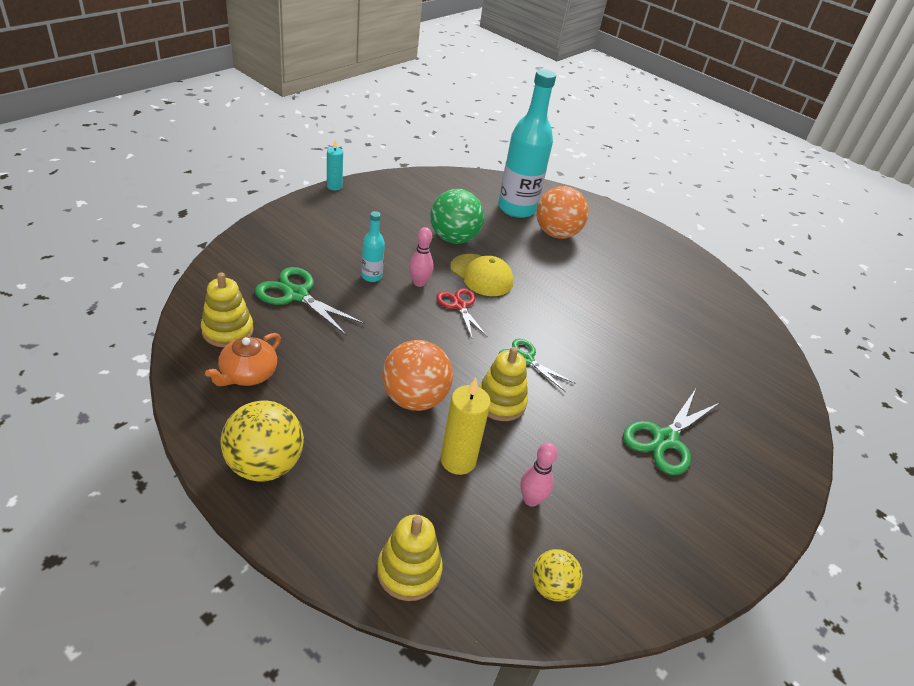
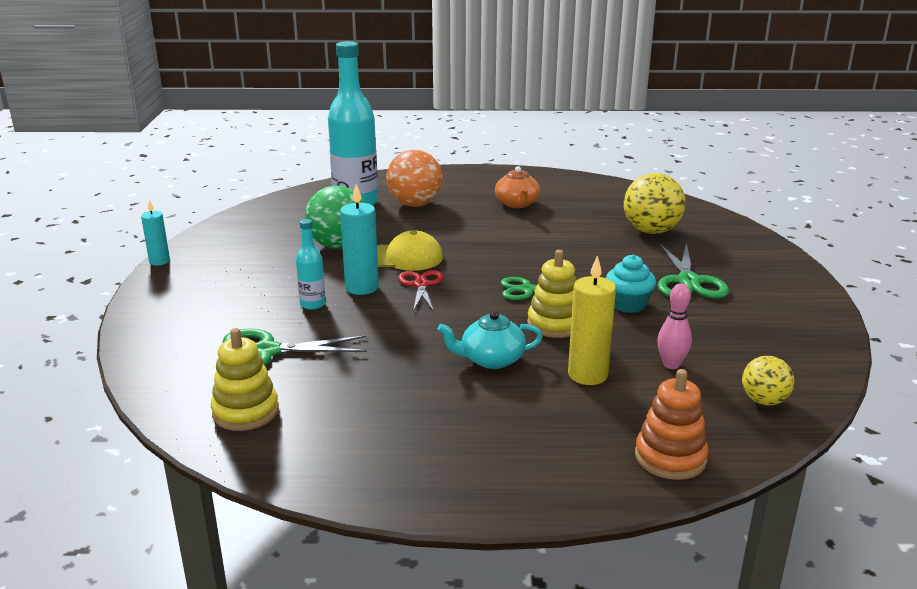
camera: 35 degrees left, 15 degrees down
orange teapot [205,333,281,386] -> orange teapot moved to [495,166,540,208]
yellow ball [221,401,304,481] -> yellow ball moved to [624,173,686,234]
yellow stacking toy [377,515,443,601] -> orange stacking toy [635,369,709,480]
orange ball [382,340,453,411] -> turquoise teapot [438,311,543,369]
pink bowling pin [409,227,434,287] -> turquoise candle [340,183,379,295]
red scissors [436,288,488,338] -> red scissors turned 60 degrees clockwise [398,270,444,312]
none -> turquoise cupcake [606,255,656,313]

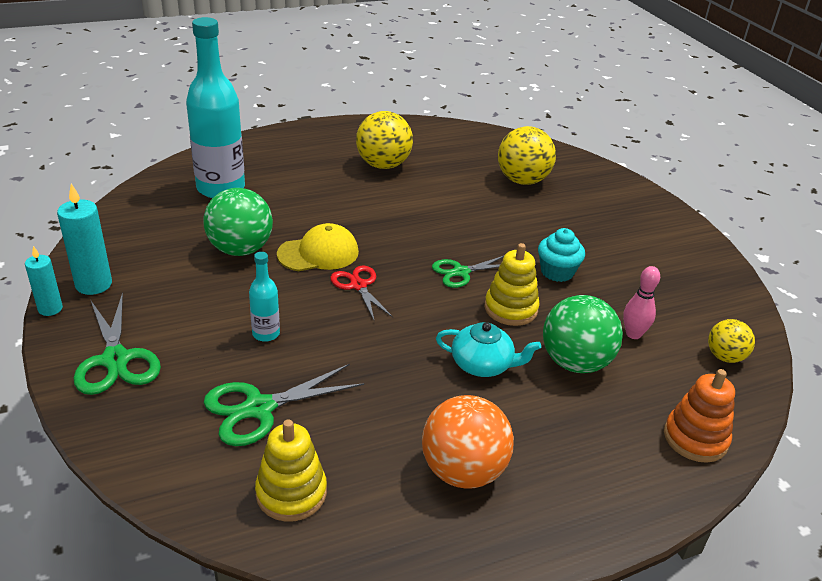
camera: 25 degrees left, 10 degrees up
turquoise candle [340,183,379,295] -> turquoise candle moved to [57,184,112,295]
orange ball [386,150,443,207] -> orange ball moved to [422,395,514,489]
turquoise teapot [438,311,543,369] -> turquoise teapot turned 135 degrees counterclockwise [436,322,541,377]
orange teapot [495,166,540,208] -> yellow ball [356,111,413,169]
yellow candle [568,256,616,385] -> green ball [543,295,623,373]
green scissors [658,242,729,299] -> green scissors moved to [73,292,161,395]

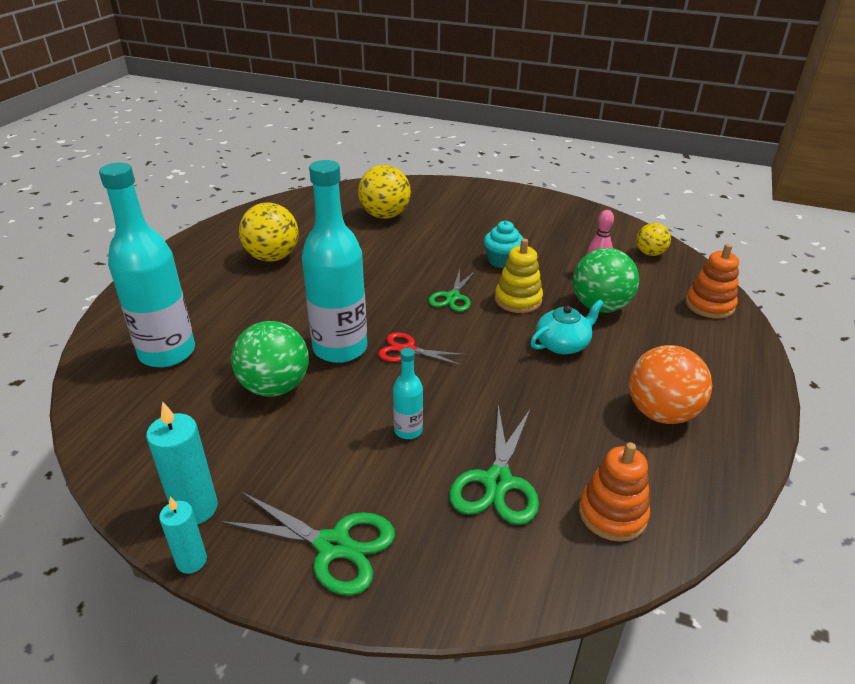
camera: 45 degrees left, 0 degrees up
yellow stacking toy [255,419,327,522] -> orange stacking toy [579,442,650,542]
yellow cap [277,223,359,271] -> turquoise bottle [302,160,367,363]

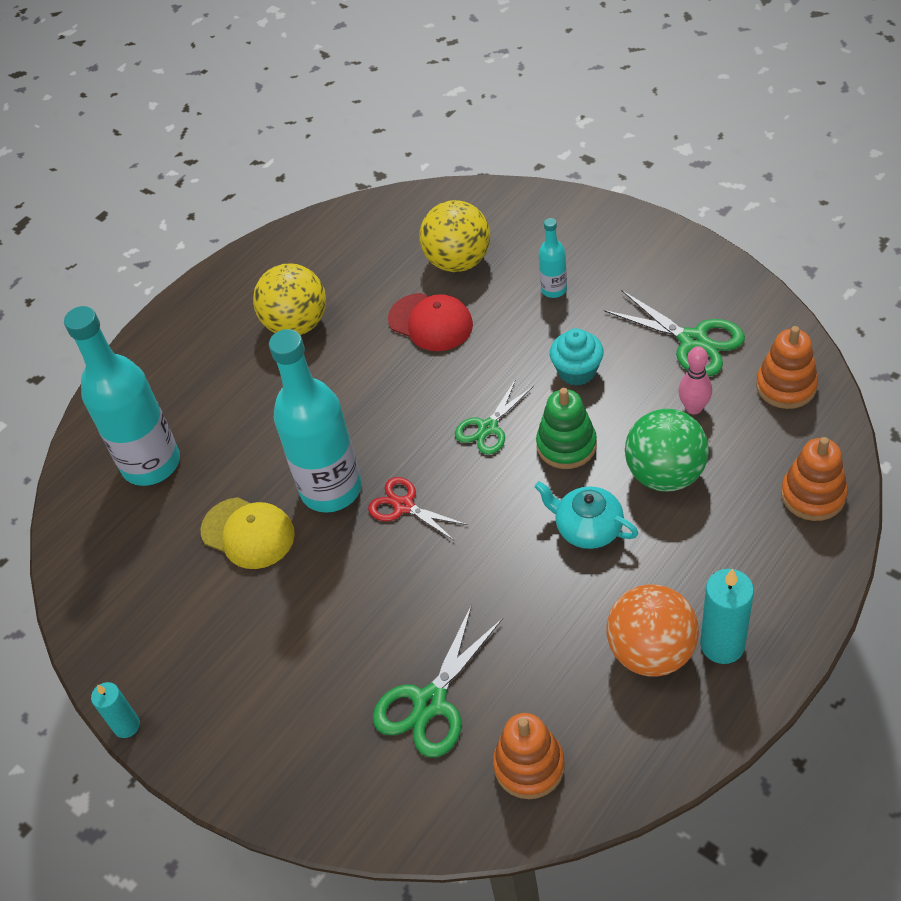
camera: 25 degrees right, 15 degrees up
turquoise candle [146,401,218,524] -> turquoise candle moved to [700,569,754,664]
green scissors [220,492,395,595] -> green scissors moved to [604,290,745,376]
green ball [231,321,309,397] -> yellow cap [201,497,295,569]
turquoise bottle [393,348,423,439] -> turquoise bottle moved to [539,218,567,298]
yellow stacking toy [495,239,543,313] -> green stacking toy [536,388,597,469]
turquoise teapot [530,299,604,354] -> turquoise teapot turned 135 degrees counterclockwise [535,481,639,549]
yellow ball [637,223,671,256] -> orange stacking toy [756,326,818,409]
none -> red cap [388,293,473,351]

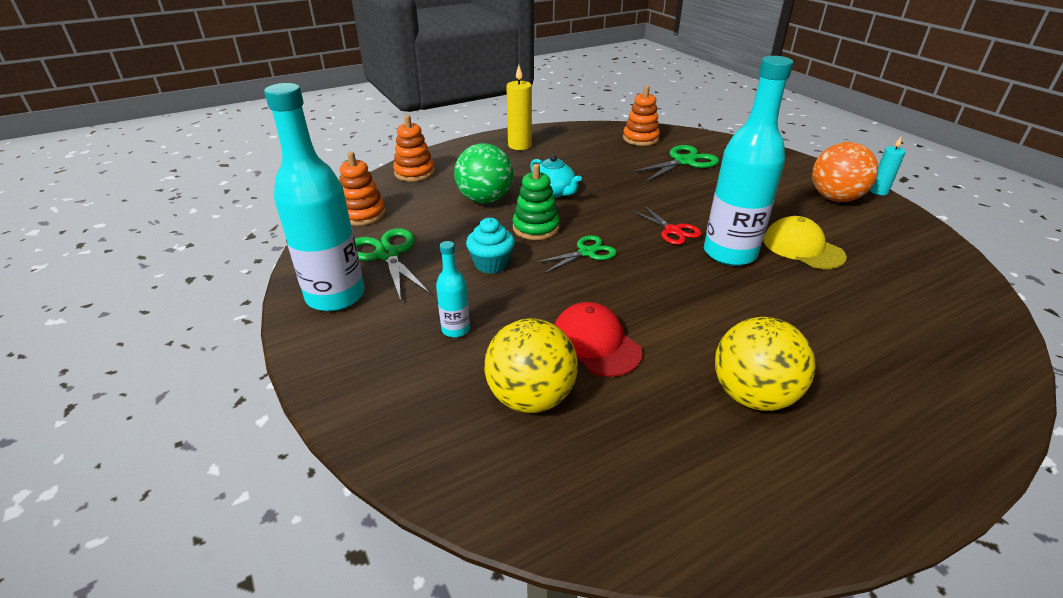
camera: 165 degrees left, 15 degrees down
turquoise bottle [64,306,180,486] -> turquoise bottle moved to [264,83,365,311]
orange ball [606,585,699,676] -> orange ball moved to [812,142,878,202]
pink bowling pin [678,346,712,414] -> none
turquoise candle [700,569,754,664] -> yellow candle [506,65,532,150]

